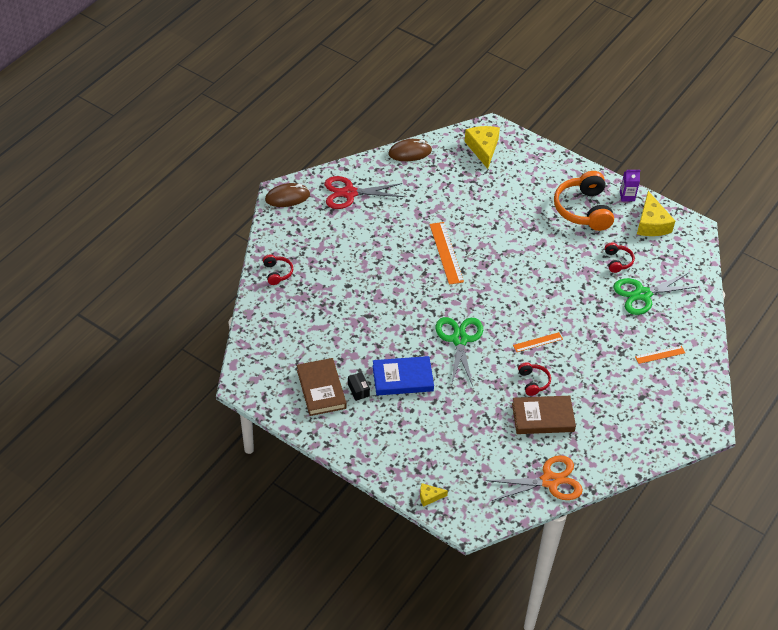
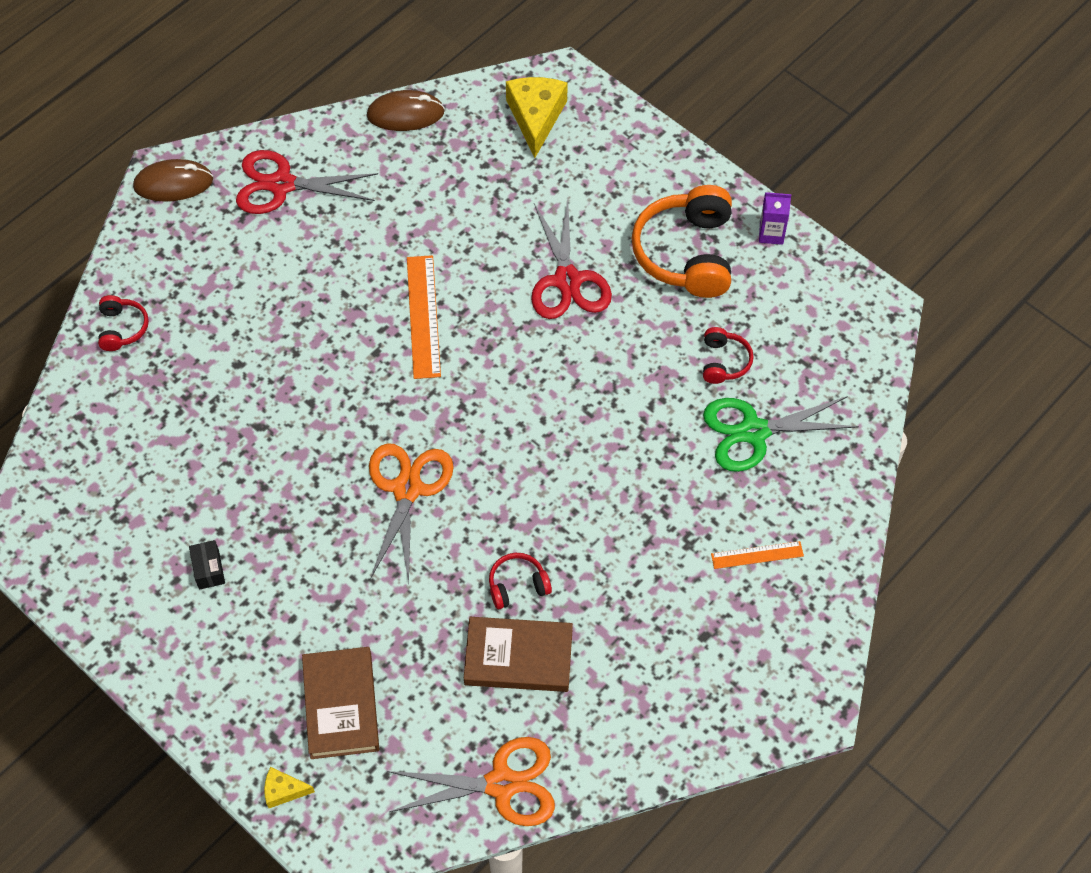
camera: 10 degrees right, 10 degrees up
brown book [297,358,346,416] -> brown book moved to [302,647,379,759]
blue book [373,356,434,396] -> none
green scissors [436,317,483,386] -> orange scissors [369,443,454,584]
orange ruler [513,332,563,352] -> none
red headphones [518,362,551,396] -> red headphones turned 105 degrees counterclockwise [489,553,552,609]
yellow cheese [637,191,675,236] -> none
none -> red scissors [531,199,612,319]

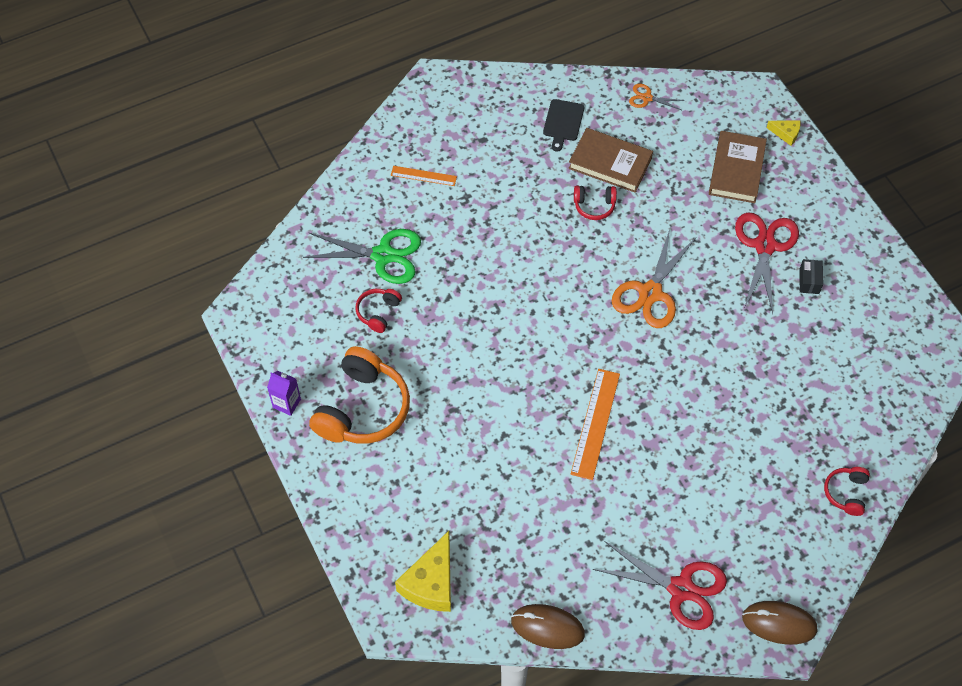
camera: 160 degrees left, 0 degrees up
orange scissors [387,737,555,826] -> orange scissors [629,84,685,110], size x0.50
red scissors [531,199,612,319] -> red scissors moved to [735,213,799,313]
none -> black cutting board [543,99,584,152]

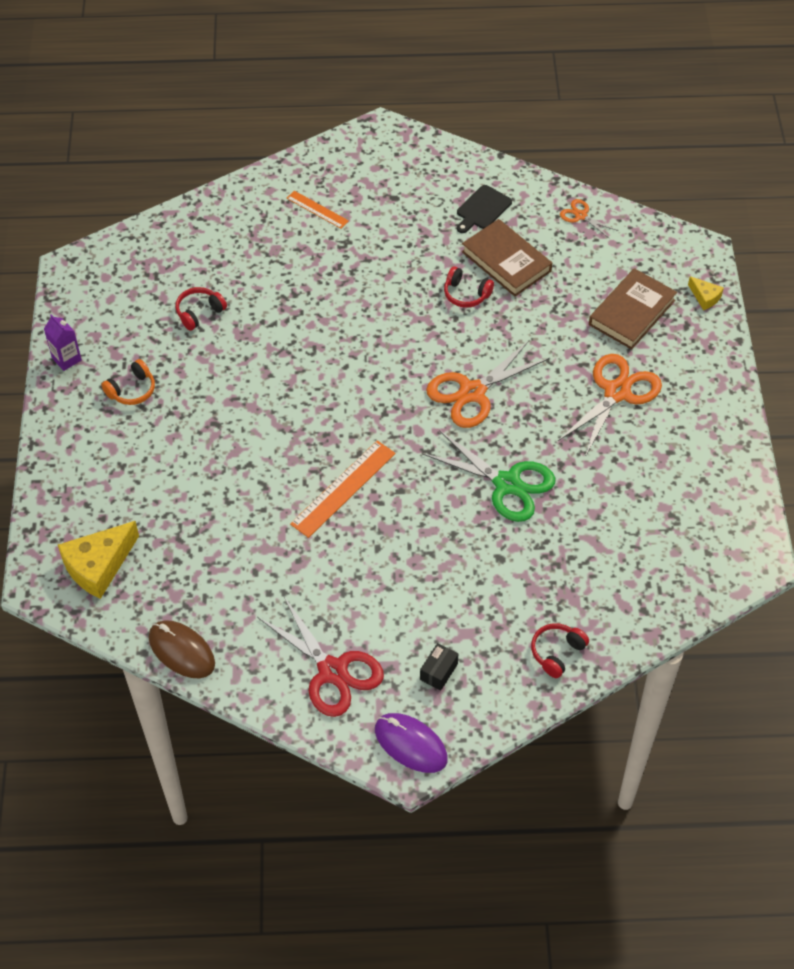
camera: 25 degrees right, 5 degrees down
green scissors [303,229,421,284] -> green scissors moved to [422,430,555,522]
orange headphones [309,346,410,444] -> orange headphones [101,359,155,405], size x0.48
red scissors [735,213,799,313] -> orange scissors [557,354,662,457]
brown mouse [742,601,818,645] -> purple mouse [375,713,448,773]
black box [799,259,823,294] -> black box moved to [420,643,458,691]

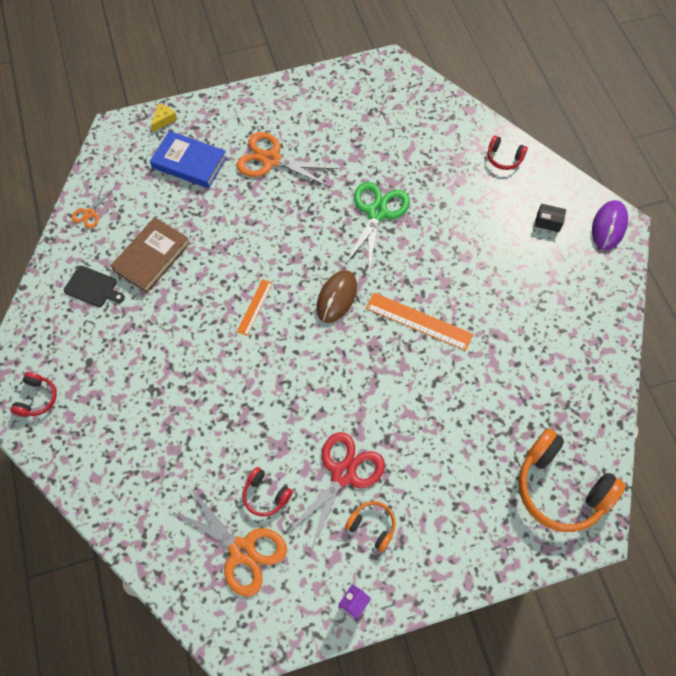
camera: 105 degrees left, 10 degrees up
yellow cheese [58,521,139,599] -> orange headphones [518,429,626,532]
brown mouse [149,620,215,678] -> brown mouse moved to [316,270,357,323]
red scissors [257,597,384,717] -> red scissors moved to [285,432,385,550]
orange ruler [286,191,349,229] -> orange ruler moved to [237,279,273,336]
orange scissors [426,340,550,428] -> orange scissors moved to [171,488,287,596]
red headphones [444,266,494,308] -> red headphones moved to [10,372,57,417]
brown book [589,268,677,350] -> blue book [150,131,227,188]

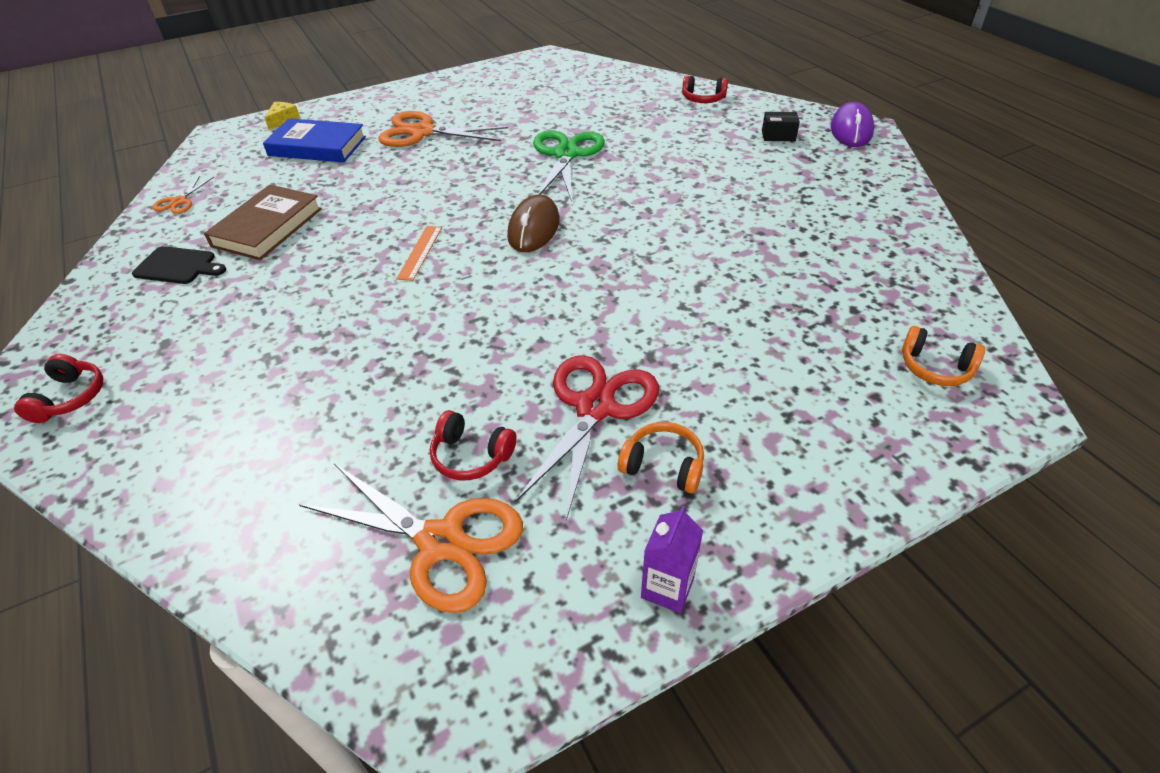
camera: 10 degrees left, 20 degrees down
orange ruler [366,293,473,351] -> none
orange headphones [518,429,626,532] -> orange headphones [902,326,985,386], size x0.48

